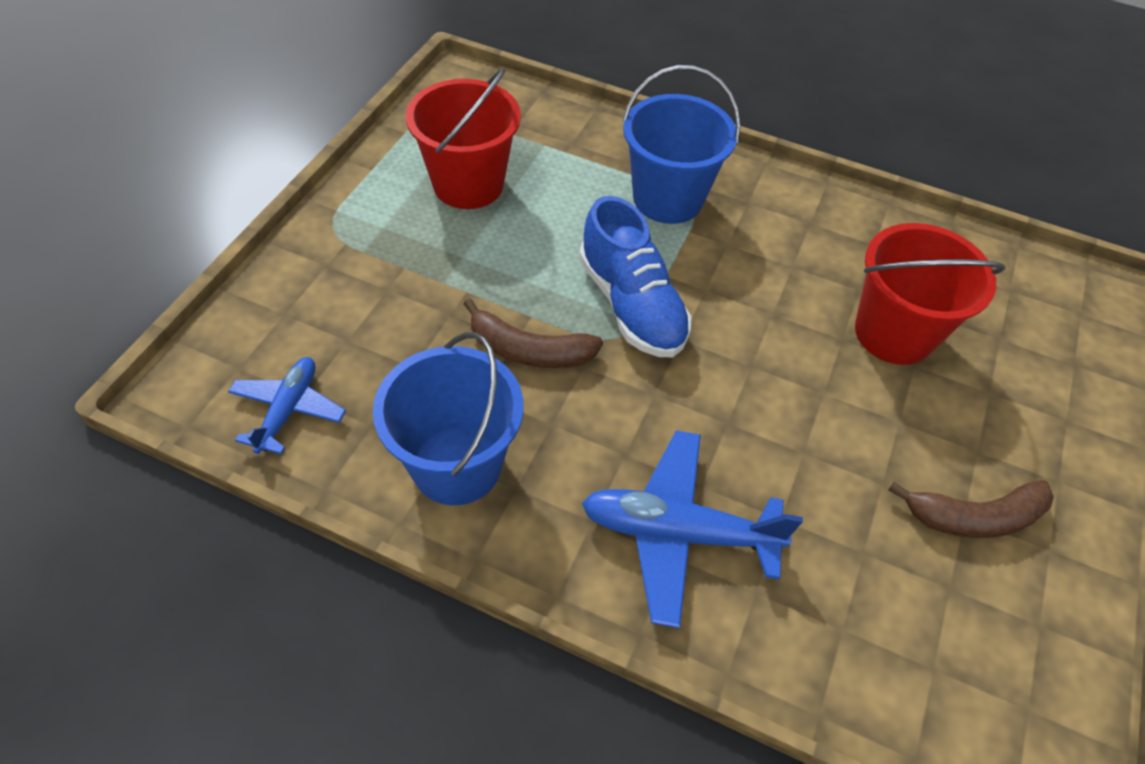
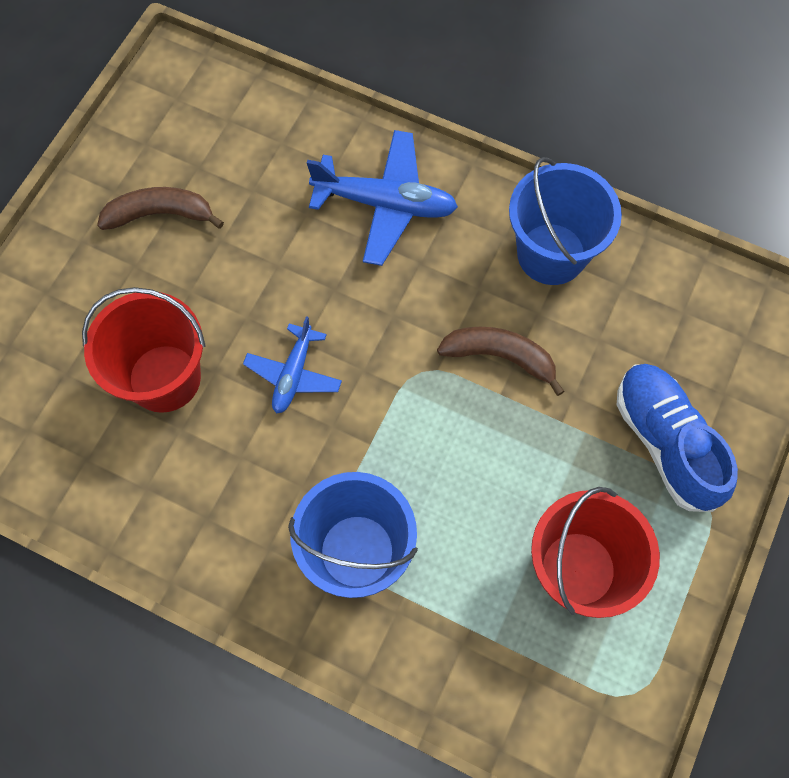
camera: 175 degrees left, 15 degrees up
blue plane [228,357,346,455] -> blue plane moved to [243,316,342,414]
blue shoe [579,196,692,357] -> blue shoe moved to [617,364,738,512]

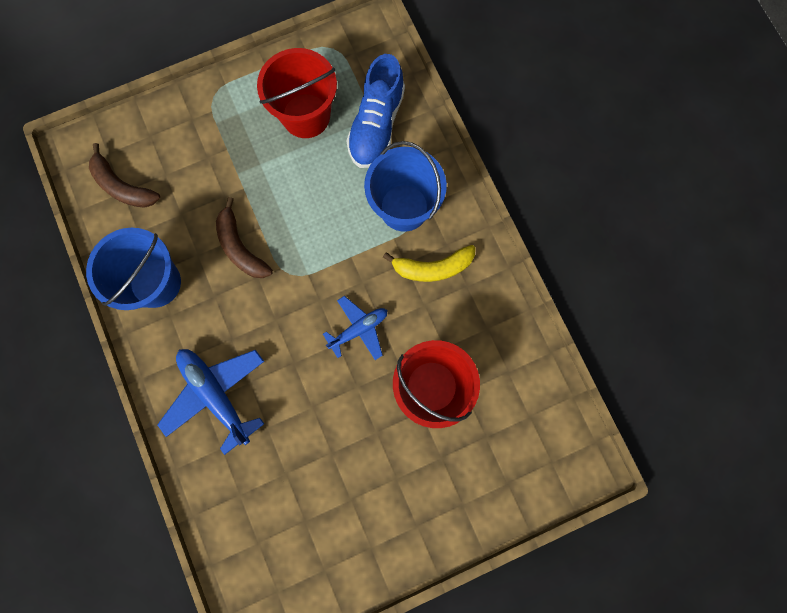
camera: 140 degrees left, 10 degrees up
brown banana [97,187,224,230] -> brown banana moved to [89,143,160,208]
blue shoe [617,364,738,512] -> blue shoe moved to [346,54,405,168]
none -> yellow banana [383,245,475,282]

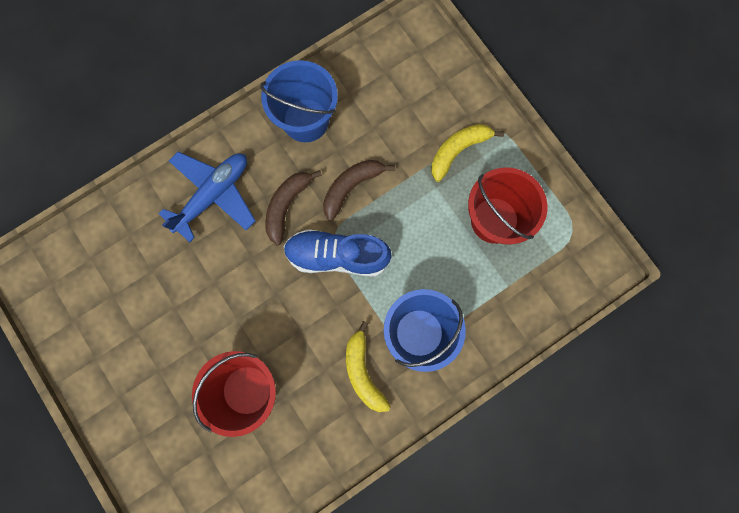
camera: 80 degrees right, 0 degrees up
brown banana [89,143,160,208] -> brown banana moved to [265,170,322,246]
blue plane [323,296,387,360] -> none
blue shoe [346,54,405,168] -> blue shoe moved to [283,229,392,277]
none -> yellow banana [431,124,504,182]

